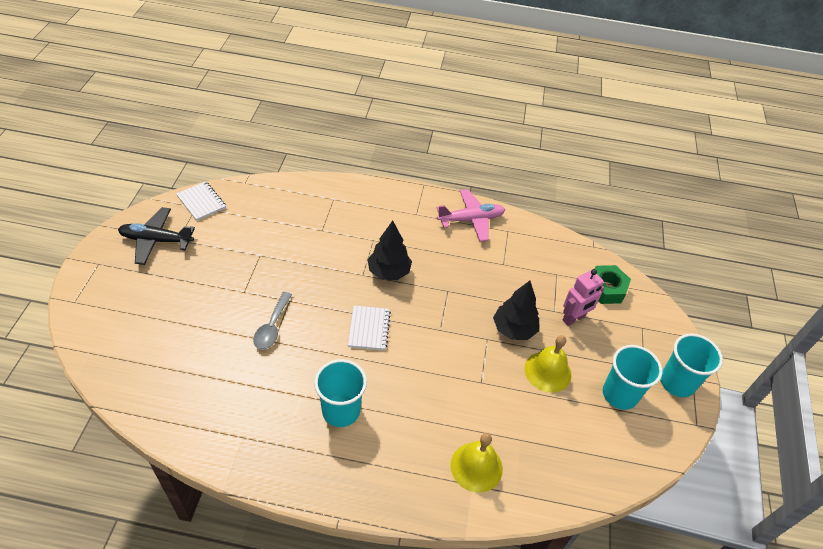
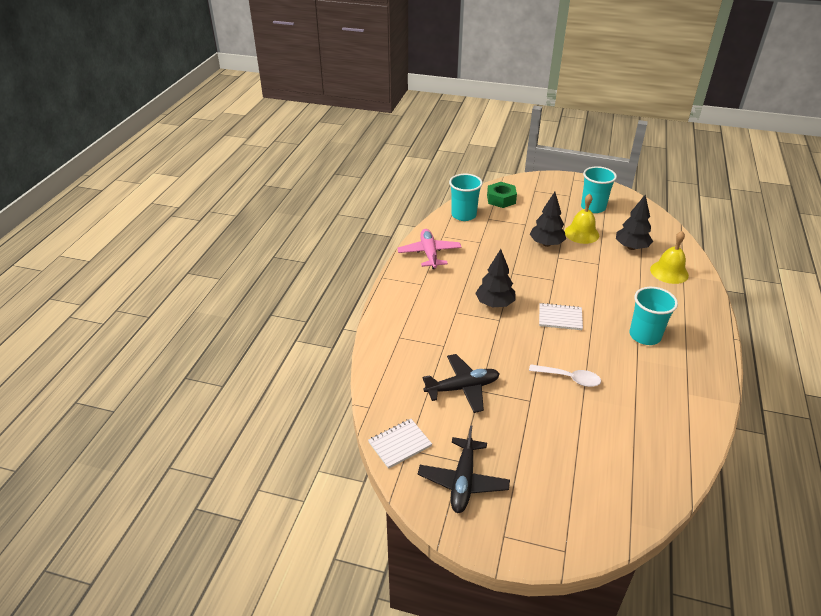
camera: 80 degrees left, 10 degrees down
grey spoon [253,292,292,349] -> white spoon [529,364,601,387]
pink robot [562,269,604,326] -> none
turquoise cup [661,334,723,397] -> turquoise cup moved to [449,174,483,221]
none -> black plane [422,354,500,413]
none -> black tree [616,195,653,250]

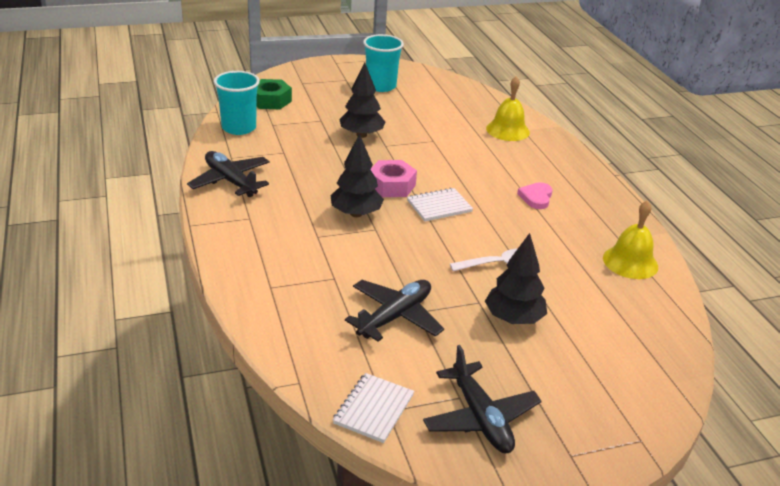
camera: 35 degrees left, 5 degrees down
pink plane [397,229,461,269] -> black plane [187,151,270,197]
yellow bell [565,194,599,244] -> yellow bell moved to [603,200,658,279]
black tree [616,195,653,250] -> black tree moved to [485,233,547,324]
turquoise cup [630,287,678,345] -> pink heart [517,182,553,209]
none -> pink nut [371,160,417,197]

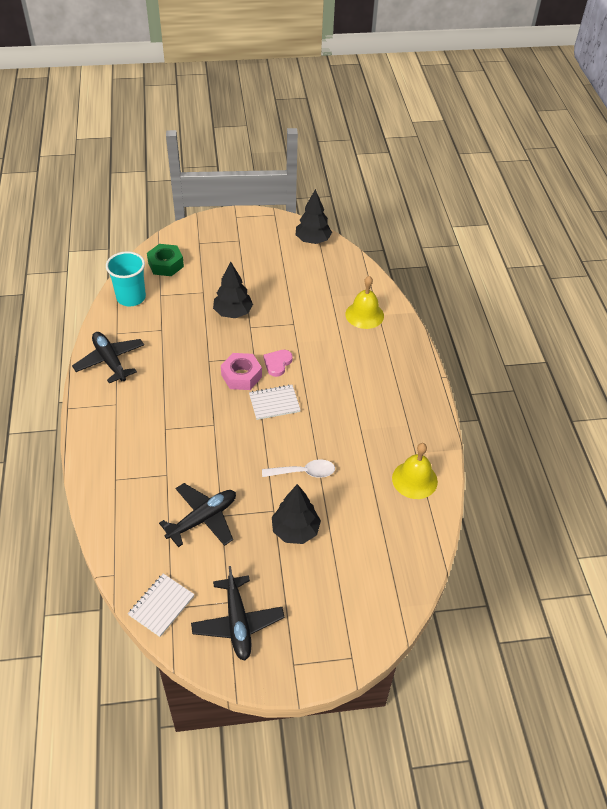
camera: 10 degrees right, 15 degrees up
black tree [330,134,384,217] -> black tree moved to [296,189,332,244]
turquoise cup [363,34,404,92] -> none
pink heart [517,182,553,209] -> pink heart moved to [264,350,293,377]

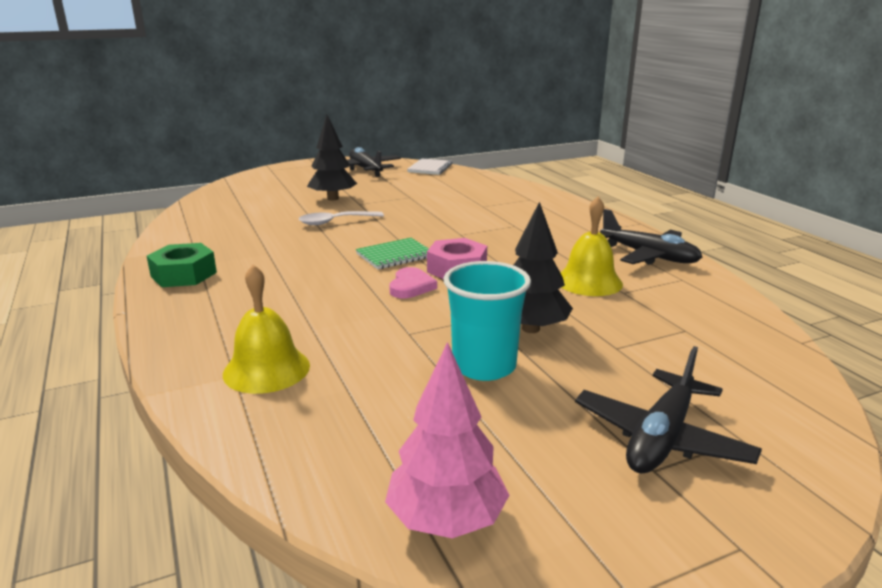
camera: 165 degrees right, 25 degrees down
turquoise cup [106,251,146,306] -> turquoise cup moved to [444,261,531,381]
green nut [147,244,184,276] -> green nut moved to [147,243,217,287]
black plane [159,483,236,547] -> black plane moved to [575,346,762,474]
white notebook [249,384,300,420] -> green notebook [356,238,429,269]
black tree [296,189,332,244] -> pink tree [385,342,509,539]
yellow bell [392,443,438,499] -> yellow bell moved to [561,197,623,296]

